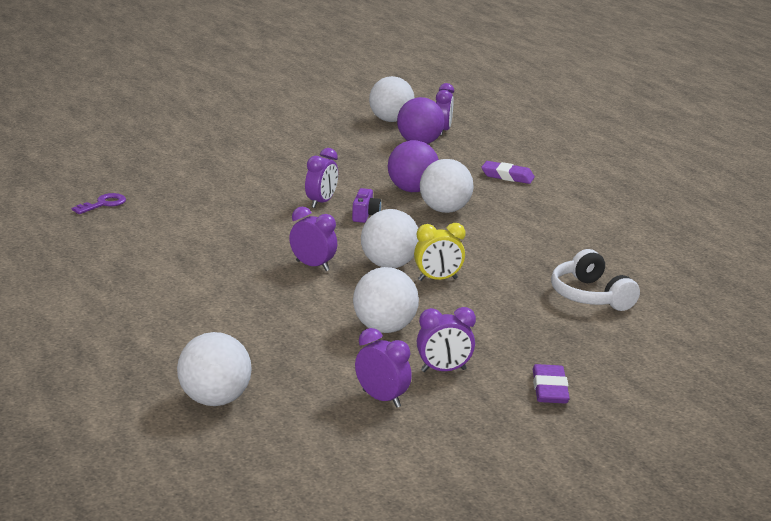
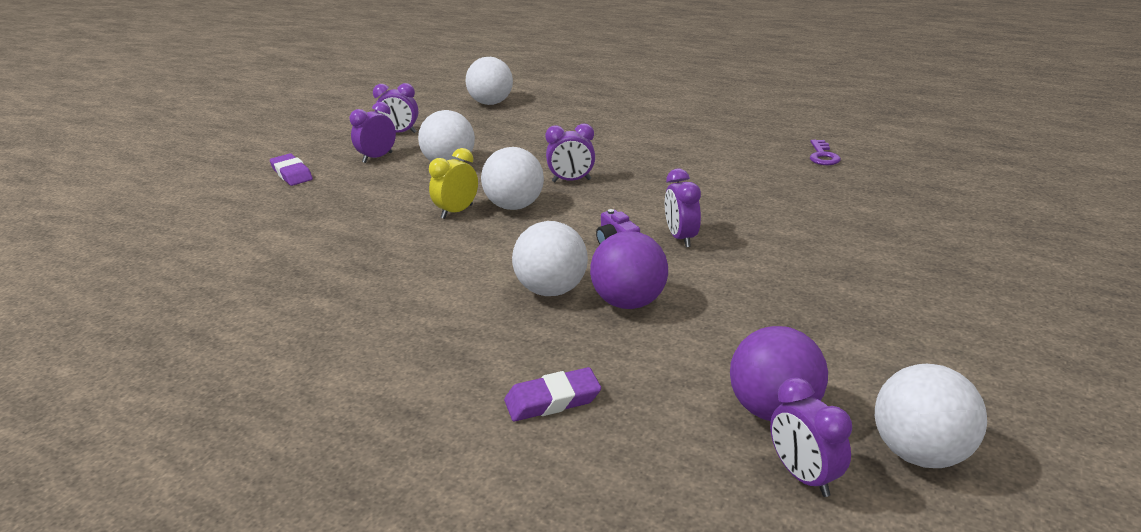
camera: 145 degrees right, 5 degrees up
white headphones [551,249,640,311] -> none

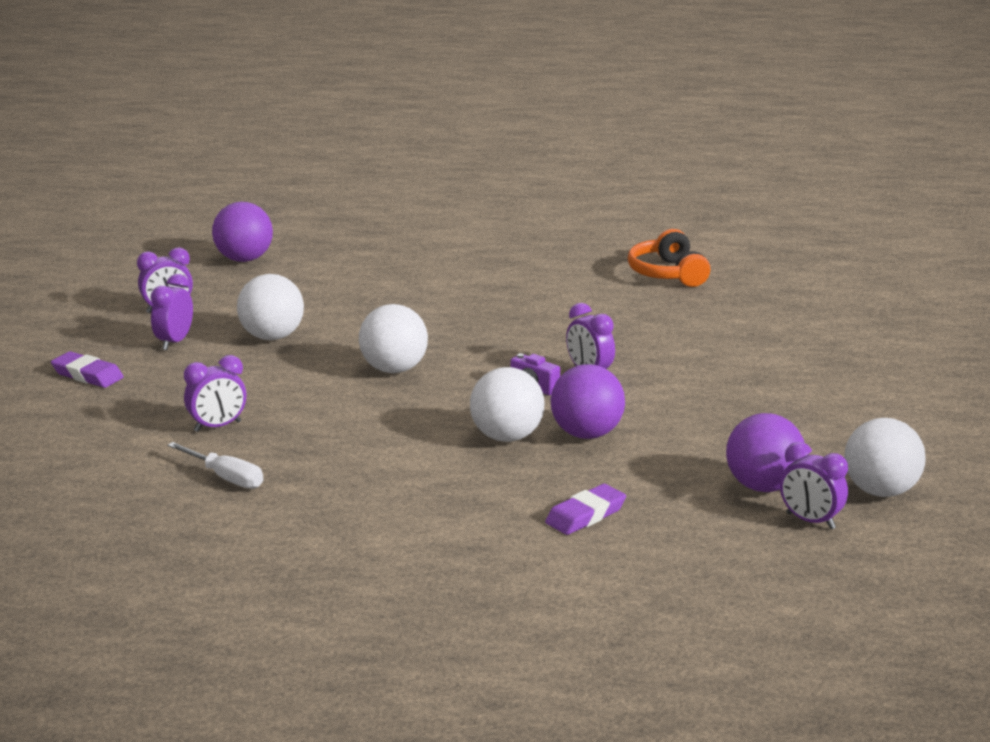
camera: 25 degrees left, 5 degrees down
yellow clock [429,148,478,219] -> none
white ball [466,57,513,105] -> purple ball [212,202,273,262]
purple clock [545,124,595,182] -> purple clock moved to [184,355,246,432]
purple key [810,140,841,165] -> orange headphones [628,229,711,287]
none -> white screwdriver [167,442,263,489]

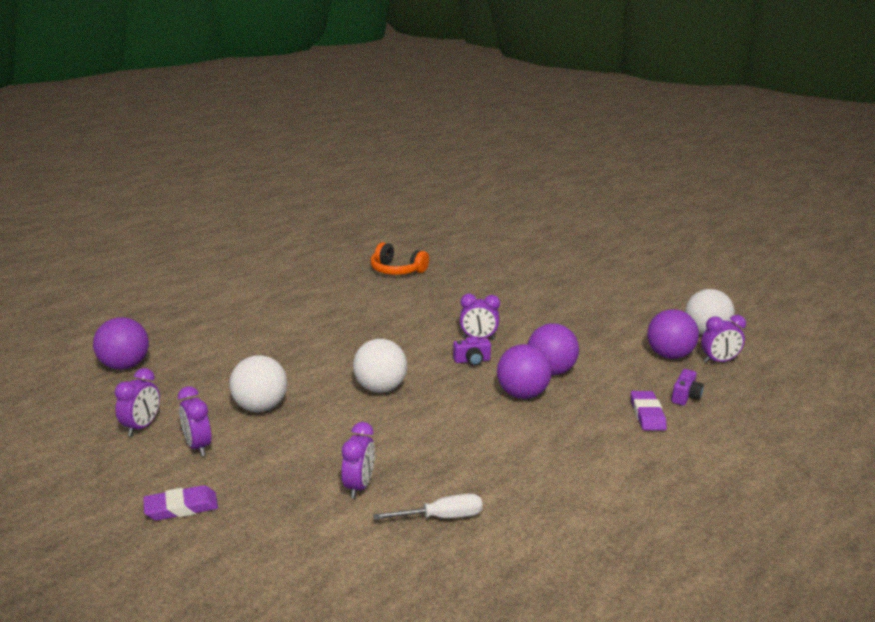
camera: 50 degrees left, 0 degrees up
white ball [470,367,544,442] -> purple ball [497,344,552,399]
none -> purple camera [671,369,704,406]

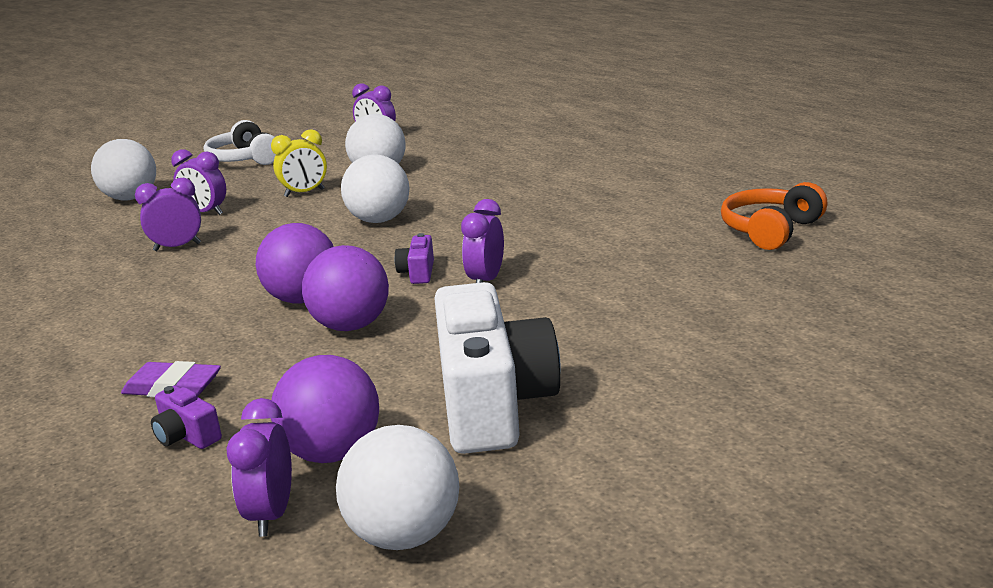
camera: 105 degrees right, 0 degrees up
purple ball [93,317,149,370] -> none
purple eraser [143,485,218,521] -> white headphones [204,120,276,165]
purple clock [178,386,212,456] -> purple clock moved to [135,178,201,251]
white screwdriver [373,494,483,520] -> none
none -> white ball [91,139,156,201]
none -> yellow clock [271,129,327,197]
none -> white camera [434,282,561,454]

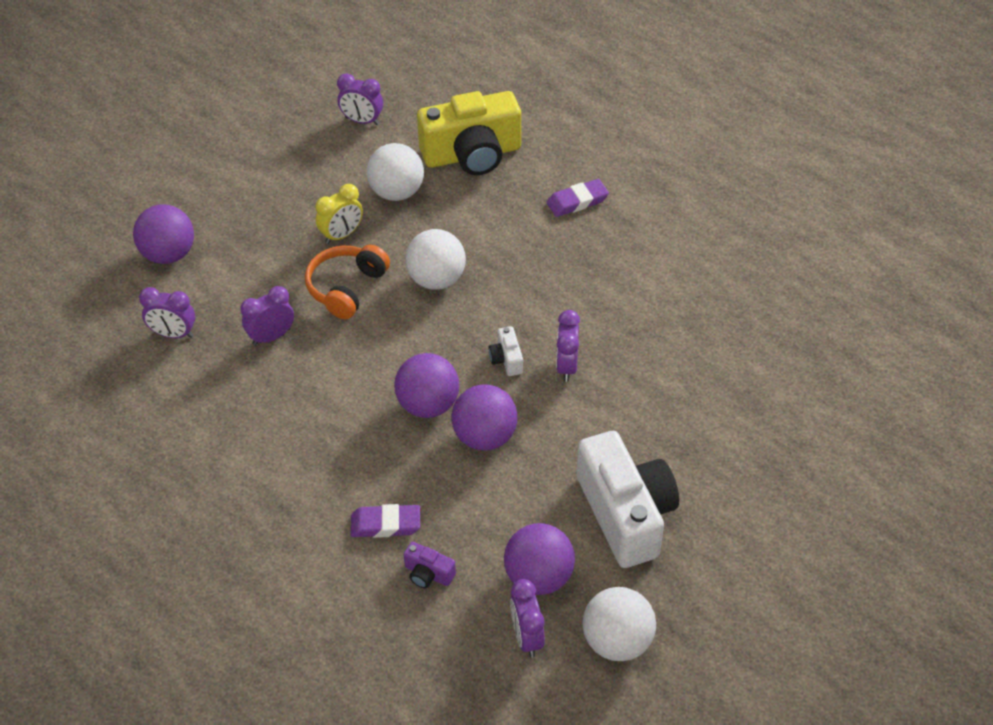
camera: 15 degrees left, 25 degrees up
white ball [91,139,156,201] -> purple ball [133,204,194,264]
purple clock [171,149,226,215] -> purple clock moved to [139,287,195,338]
white headphones [204,120,276,165] -> none
purple camera [395,233,434,284] -> white camera [488,326,523,376]
orange headphones [721,182,827,250] -> orange headphones moved to [305,245,390,319]
none -> yellow camera [417,91,521,175]
none -> purple eraser [547,179,609,217]

